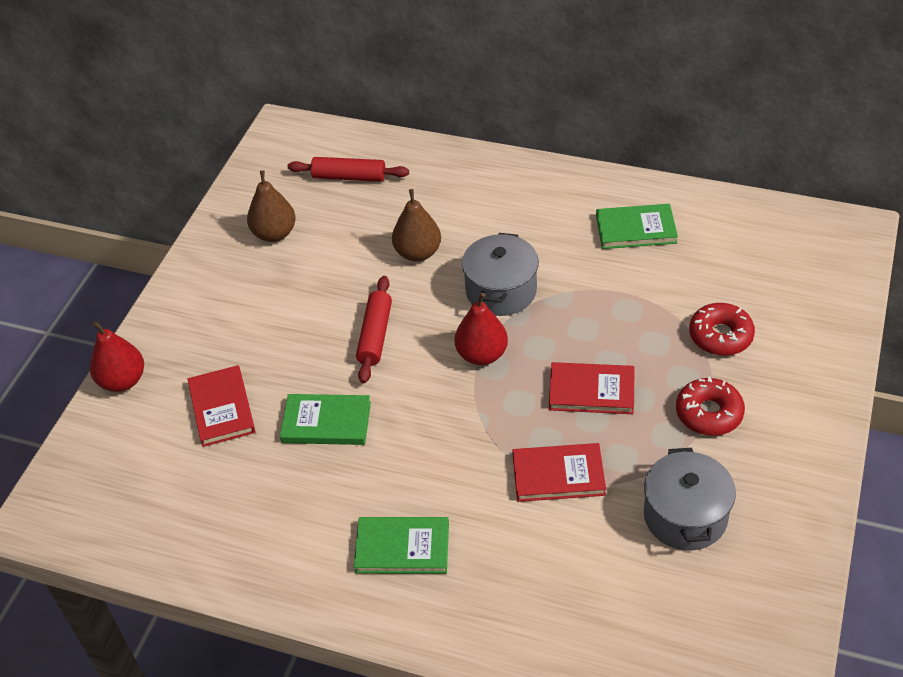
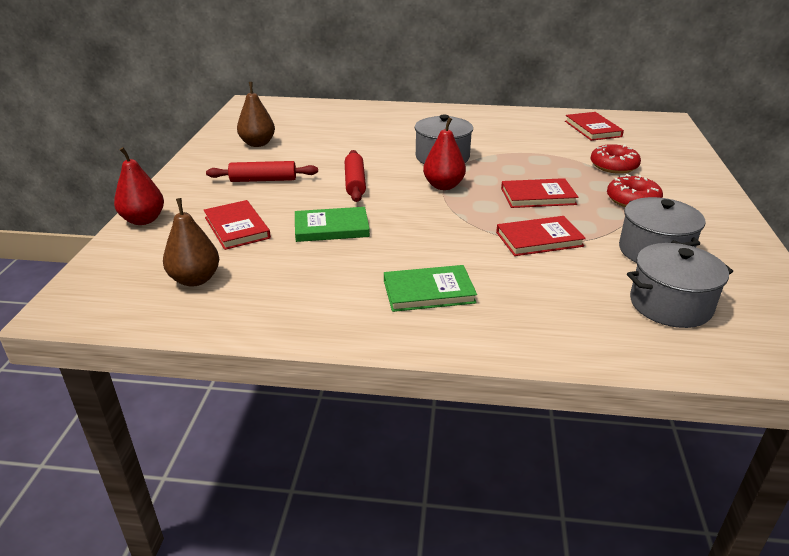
camera: 15 degrees left, 15 degrees down
red rolling pin [288,157,409,182] -> red rolling pin moved to [206,161,318,182]
brown pear [392,189,441,262] -> brown pear moved to [163,198,219,287]
green book [596,204,678,249] -> none
none -> red book [565,112,624,141]
none -> grey pot [627,243,733,328]

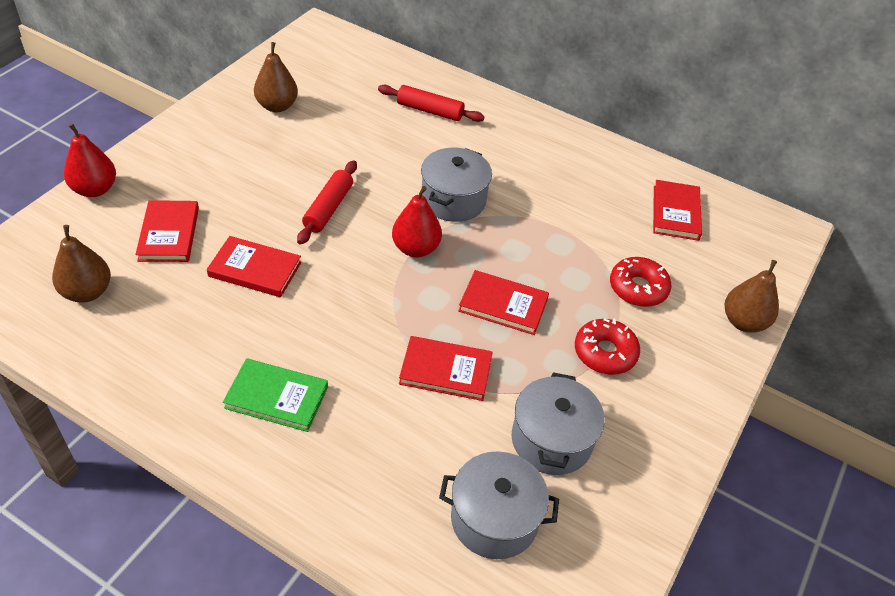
camera: 20 degrees right, 15 degrees up
red rolling pin [206,161,318,182] -> red rolling pin moved to [378,85,485,122]
green book [295,207,370,242] -> red book [207,236,301,297]
none -> brown pear [725,260,779,333]

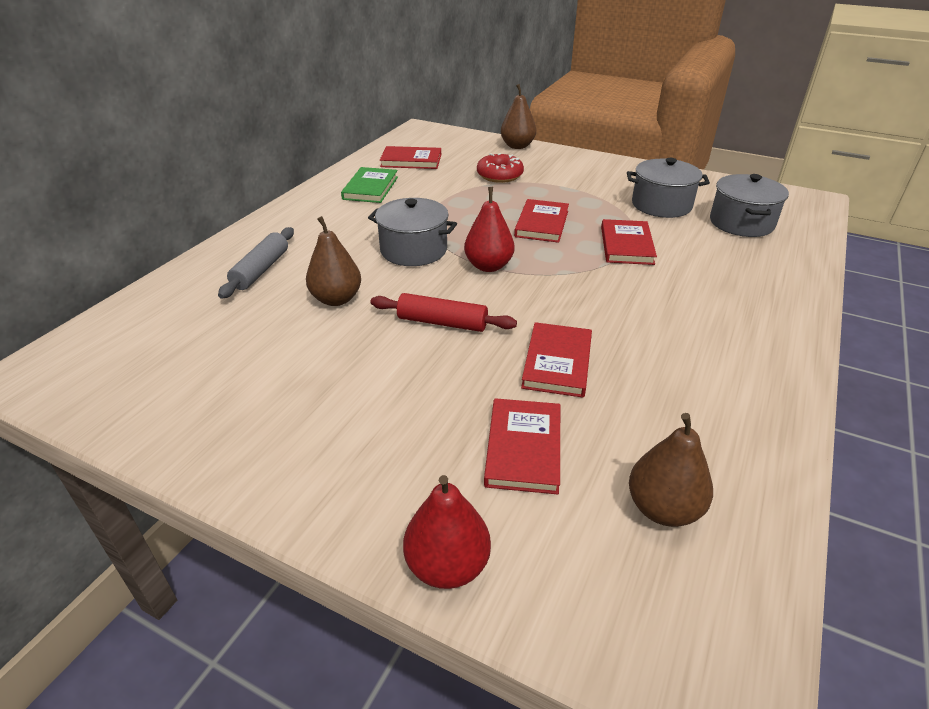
camera: 90 degrees left, 10 degrees down
red book [135,200,199,262] -> red book turned 75 degrees counterclockwise [484,398,560,494]
green book [223,358,328,432] -> green book moved to [341,167,398,203]
brown pear [254,42,298,112] -> brown pear moved to [306,216,361,306]
red rolling pin [378,85,485,122] -> grey rolling pin [218,227,294,299]
red donut [575,318,640,375] -> none

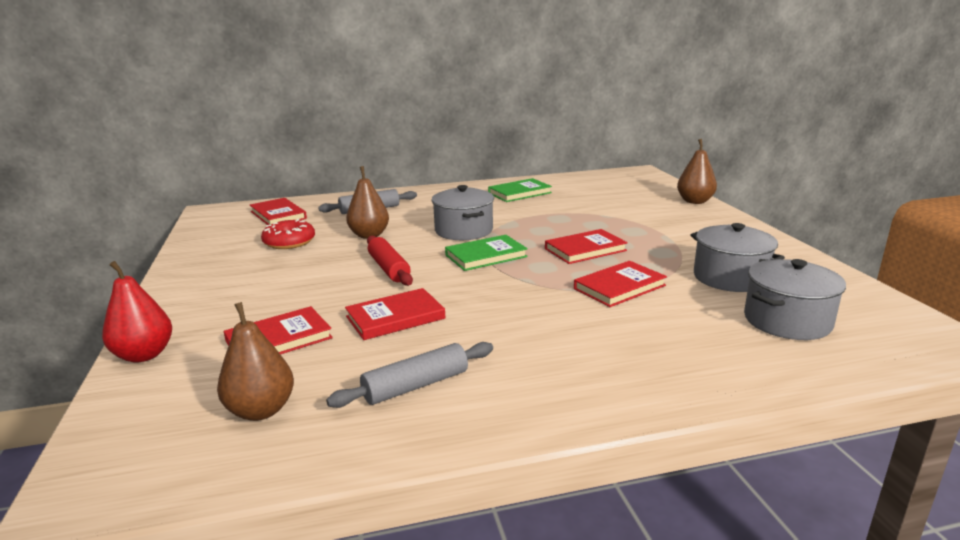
camera: 50 degrees right, 15 degrees down
red book [380,146,441,169] -> red book moved to [250,198,307,225]
red pear [464,187,515,272] -> green book [445,235,528,271]
red donut [477,153,524,183] -> red donut moved to [261,219,315,249]
none -> grey rolling pin [326,342,493,408]

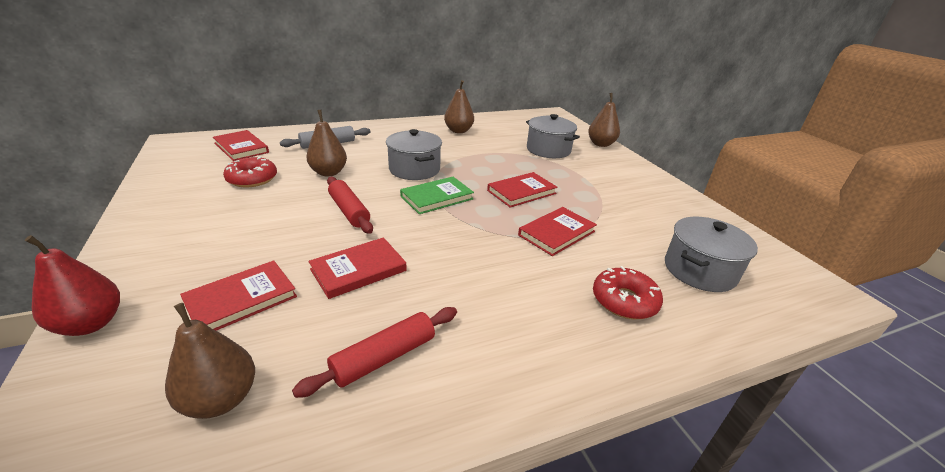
camera: 10 degrees left, 10 degrees up
grey rolling pin [326,342,493,408] -> red rolling pin [292,307,457,398]
green book [488,178,552,202] -> brown pear [444,80,474,133]
grey pot [691,223,785,292] -> grey pot moved to [526,114,580,158]
none -> red donut [593,266,663,319]

